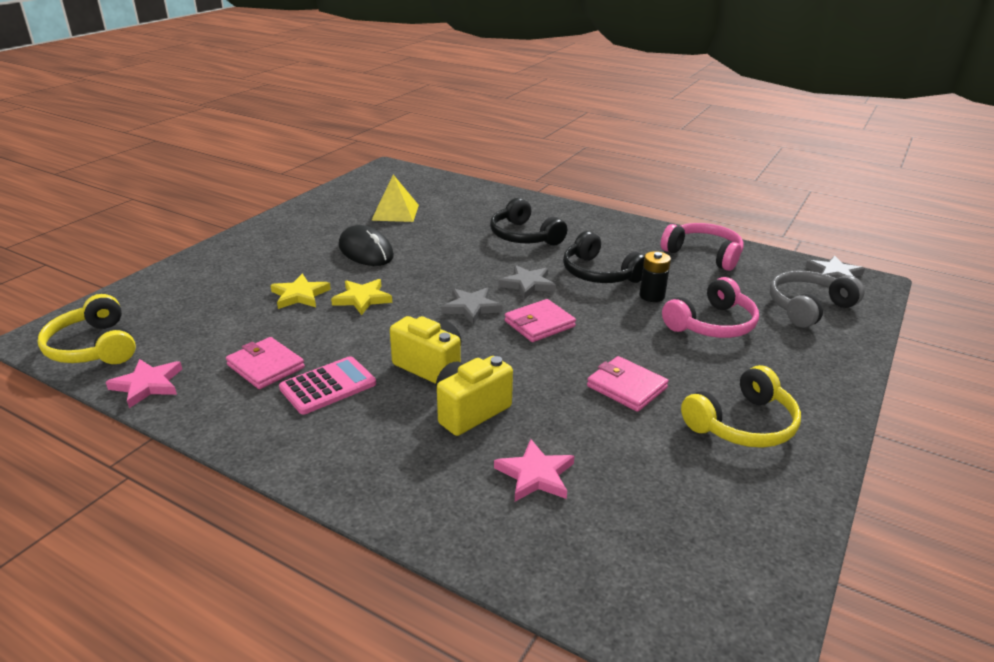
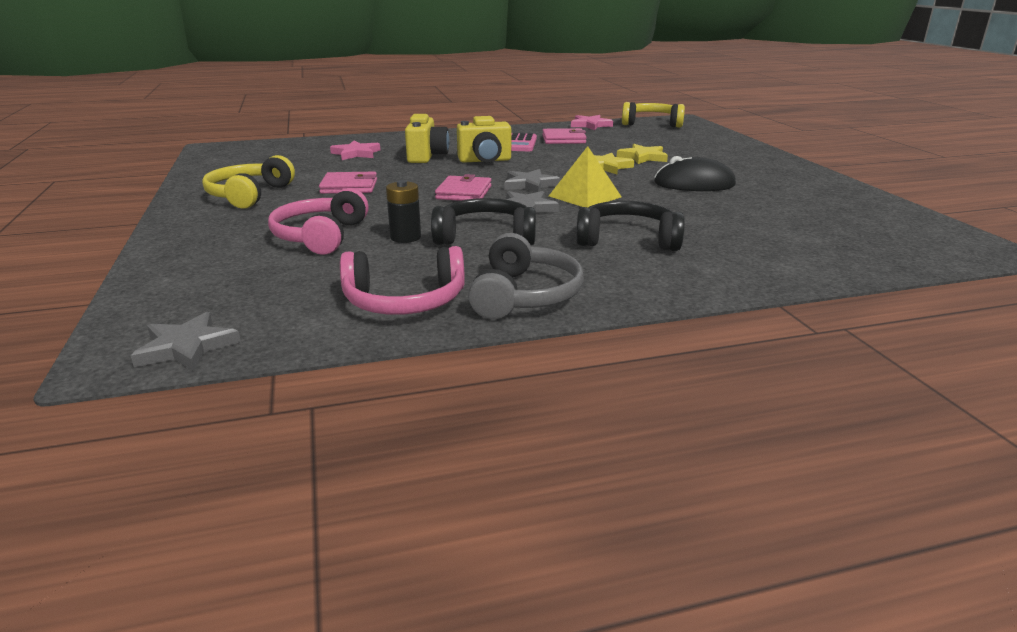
camera: 135 degrees right, 5 degrees down
yellow pyramid [371,175,419,222] -> yellow pyramid moved to [549,146,622,207]
grey headphones [770,271,865,328] -> grey headphones moved to [468,233,584,319]

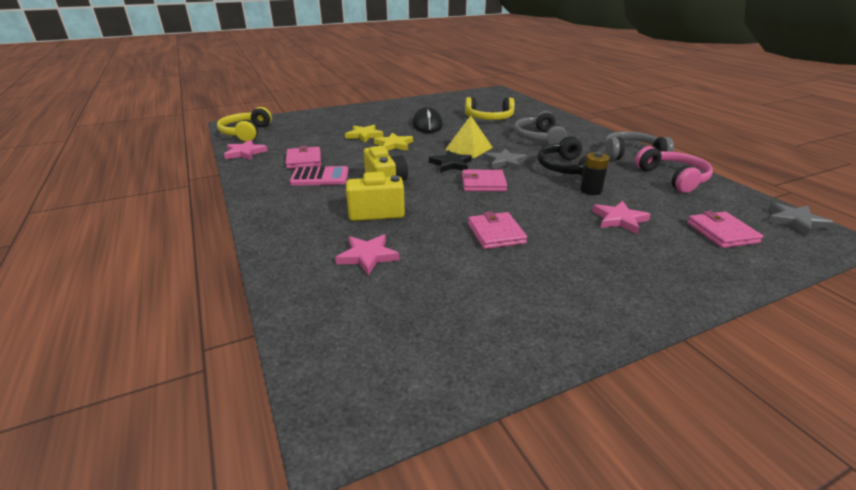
camera: 100 degrees left, 5 degrees up
yellow headphones [202,155,295,209] -> yellow headphones moved to [465,97,515,120]
pink headphones [268,188,369,255] -> pink star [592,201,651,234]
grey star [504,169,560,193] -> black star [429,150,472,173]
black headphones [576,201,685,251] -> grey headphones [514,111,567,145]
none -> pink wallet [687,211,763,248]

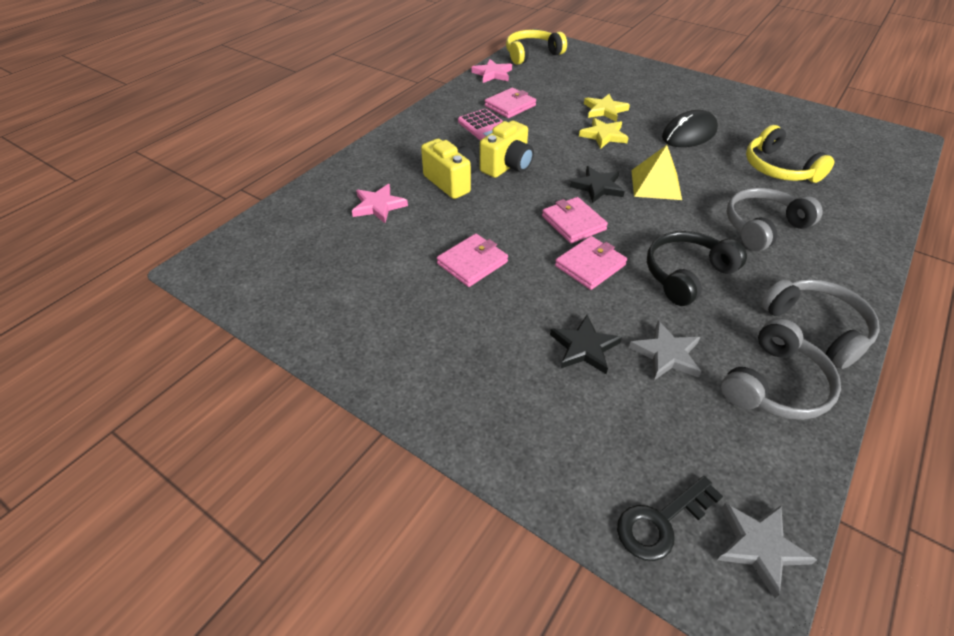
camera: 60 degrees right, 15 degrees up
grey star [484,148,527,170] -> grey star moved to [629,321,702,380]
black battery [580,152,610,195] -> none
pink star [592,201,651,234] -> black star [550,315,622,374]
pink headphones [635,146,713,193] -> grey headphones [721,318,841,420]
pink wallet [687,211,763,248] -> pink wallet moved to [555,236,627,290]
none -> black key [617,476,723,561]

